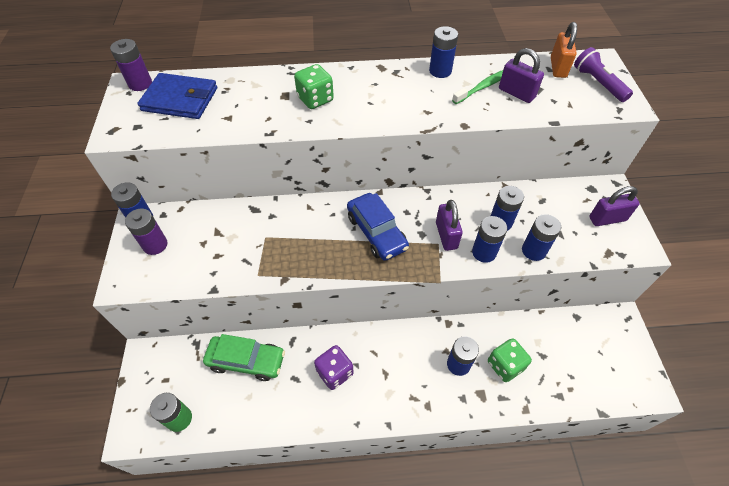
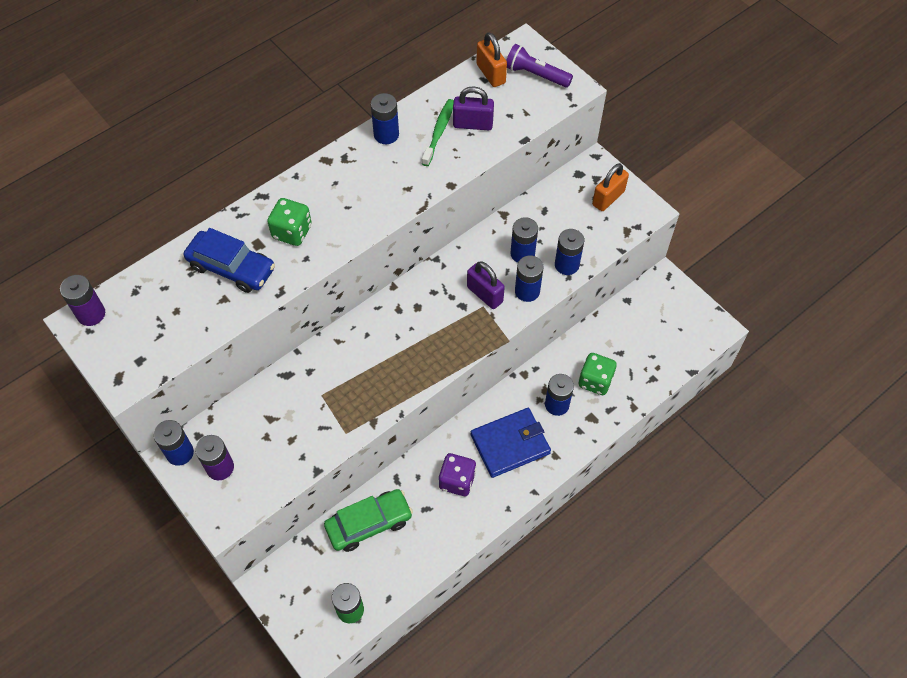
camera: 35 degrees left, 5 degrees up
blue wallet [137,73,217,119] -> blue wallet moved to [471,408,551,478]
blue car [347,193,409,261] -> blue car moved to [184,228,275,293]
purple padlock [589,186,640,226] -> orange padlock [592,163,629,211]

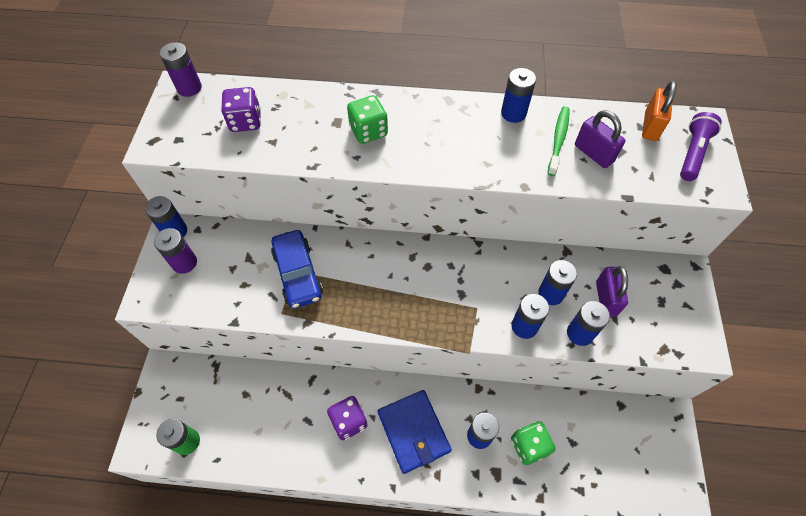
camera: 45 degrees right, 0 degrees up
blue car [184,228,275,293] -> blue car moved to [271,230,323,308]
green car [324,489,413,552] -> none
green toothbrush [422,99,454,166] -> green toothbrush turned 45 degrees counterclockwise [547,106,570,176]
purple padlock [467,261,505,309] -> purple padlock moved to [596,266,628,317]
blue wallet [471,408,551,478] -> blue wallet turned 45 degrees clockwise [378,390,452,474]
purple flashlight [506,44,573,88] -> purple flashlight turned 45 degrees clockwise [680,112,722,181]
orange padlock [592,163,629,211] -> none
none -> purple dice [221,87,261,132]

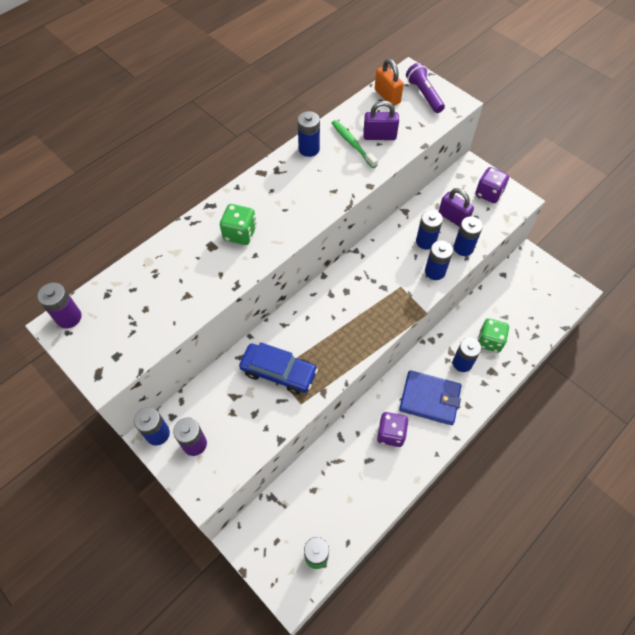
camera: 50 degrees left, 0 degrees up
purple dice [221,87,261,132] -> purple dice moved to [475,167,509,203]

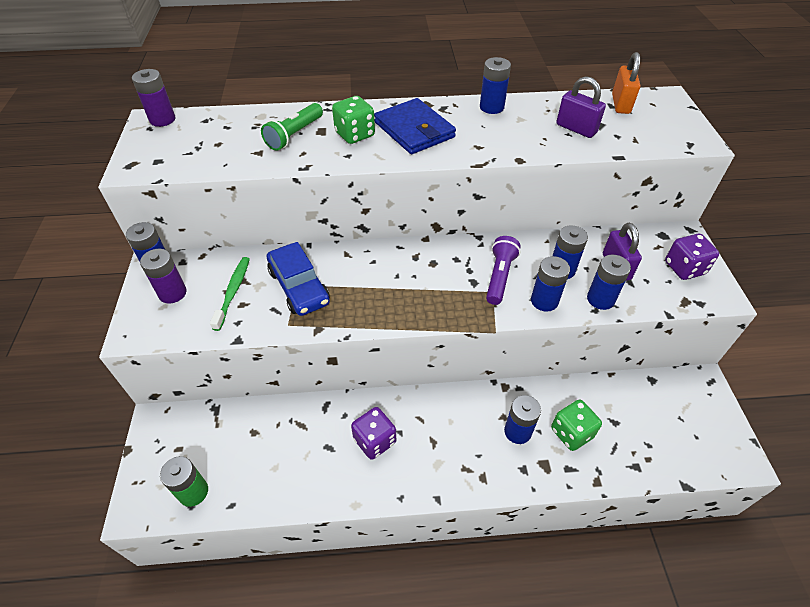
camera: 40 degrees right, 10 degrees down
green toothbrush [332,120,378,168] -> green toothbrush moved to [210,257,250,331]
blue wallet [399,370,461,425] -> blue wallet moved to [374,98,456,154]
purple flashlight [406,63,445,113] -> purple flashlight moved to [486,236,521,305]
none -> green flashlight [261,103,323,151]

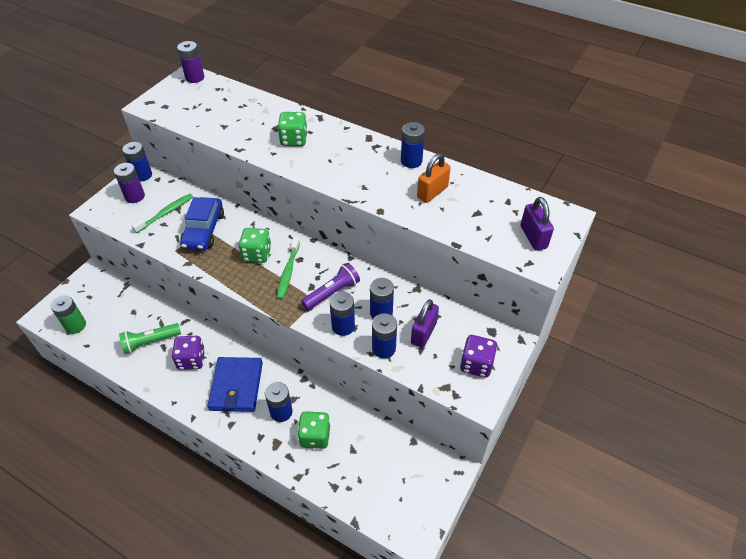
camera: 35 degrees right, 0 degrees up
green flashlight [261,103,323,151] -> green flashlight moved to [119,323,181,354]
blue wallet [374,98,456,154] -> blue wallet moved to [207,357,263,412]
purple padlock [556,76,606,138] -> purple padlock moved to [521,197,554,251]
orange padlock [612,52,640,114] -> orange padlock moved to [417,153,451,203]
none -> green dice [238,228,272,263]
none -> green toothbrush [277,237,300,299]

